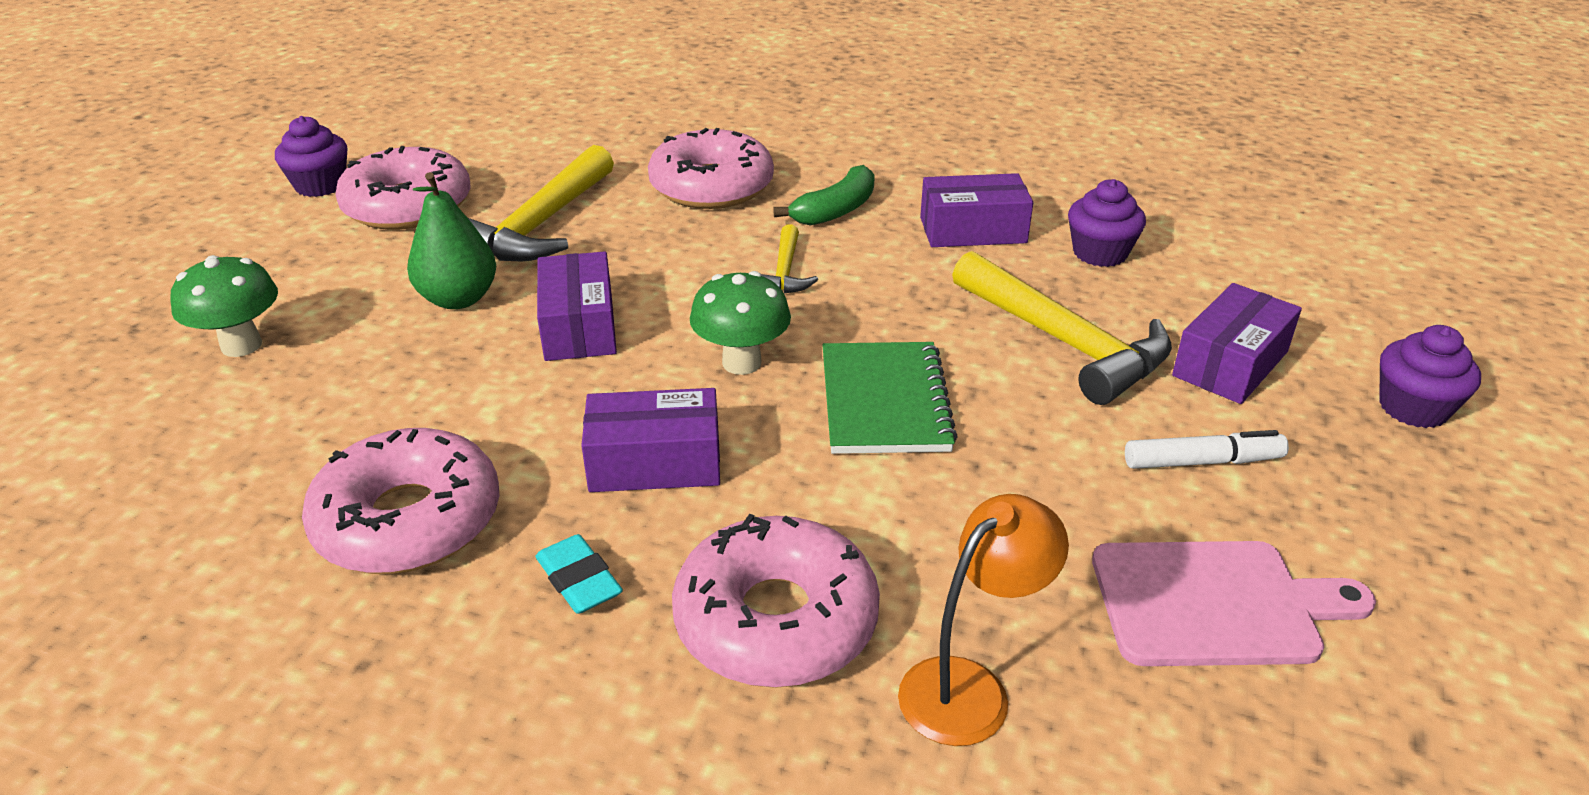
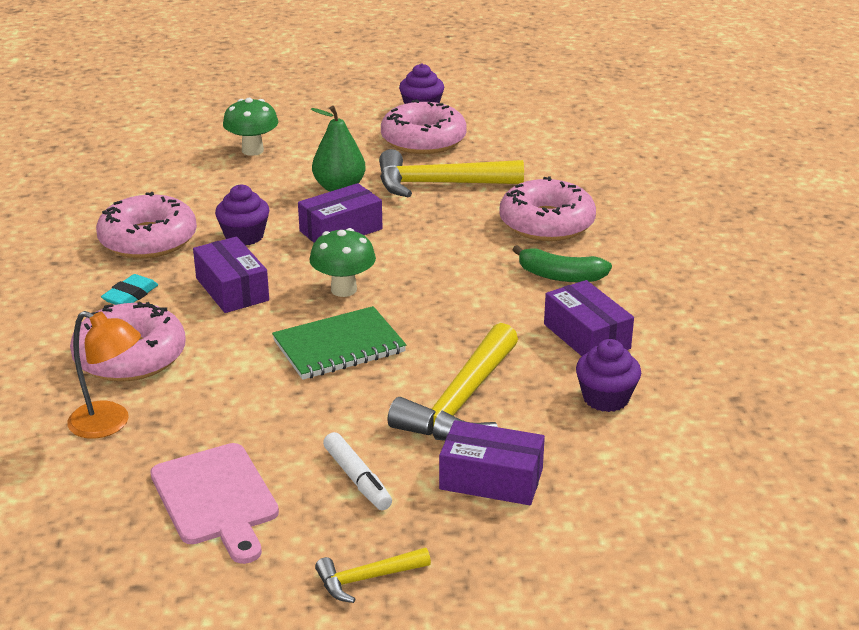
camera: 65 degrees right, 5 degrees down
yellow hammer [761,224,818,293] -> yellow hammer moved to [315,548,431,603]
purple cupcake [1379,325,1481,428] -> purple cupcake moved to [215,184,269,246]

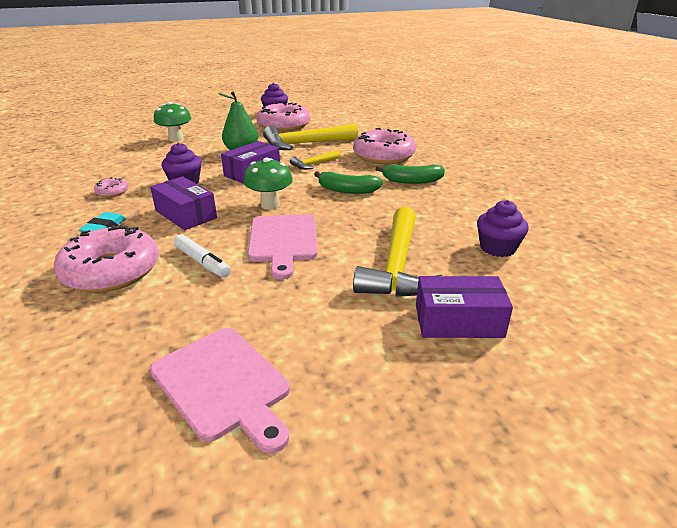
camera: 15 degrees left, 0 degrees up
orange lamp [67,311,141,439] -> none
pink donut [96,192,197,259] -> pink donut [94,177,129,197], size x0.44
green notebook [272,306,406,380] -> pink cutting board [247,214,318,280]
yellow hammer [315,548,431,603] -> yellow hammer moved to [290,150,341,170]
white marker [323,432,392,510] -> white marker moved to [174,234,231,278]
purple box [544,280,634,356] -> none
none -> green banana [314,171,383,194]

